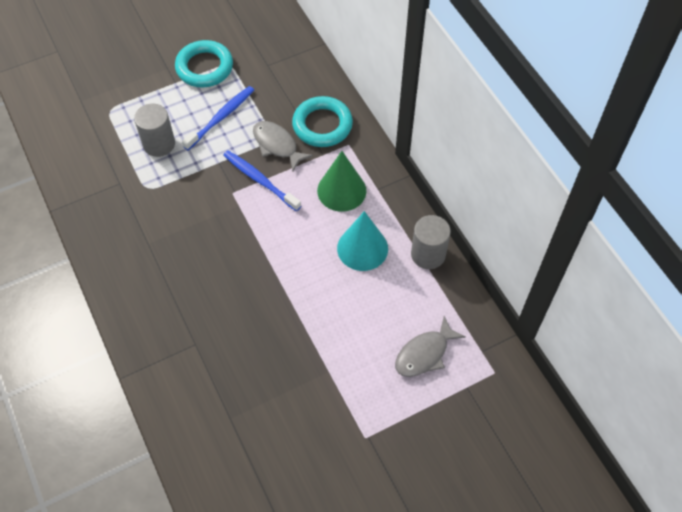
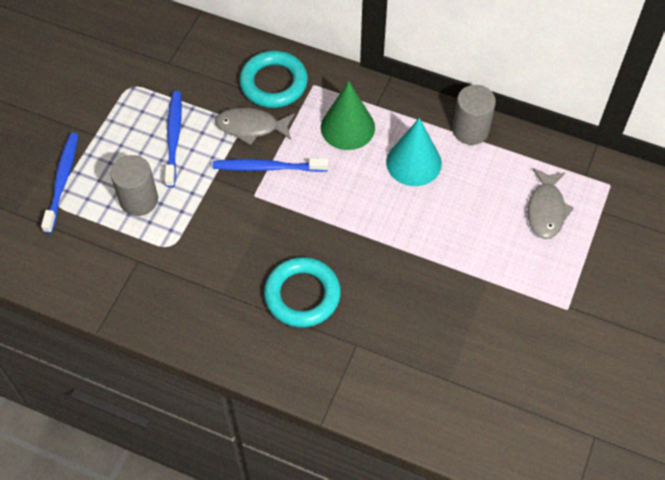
camera: 40 degrees left, 0 degrees up
turquoise ring [175,40,233,88] -> turquoise ring moved to [264,257,341,328]
none -> blue toothbrush [41,133,78,233]

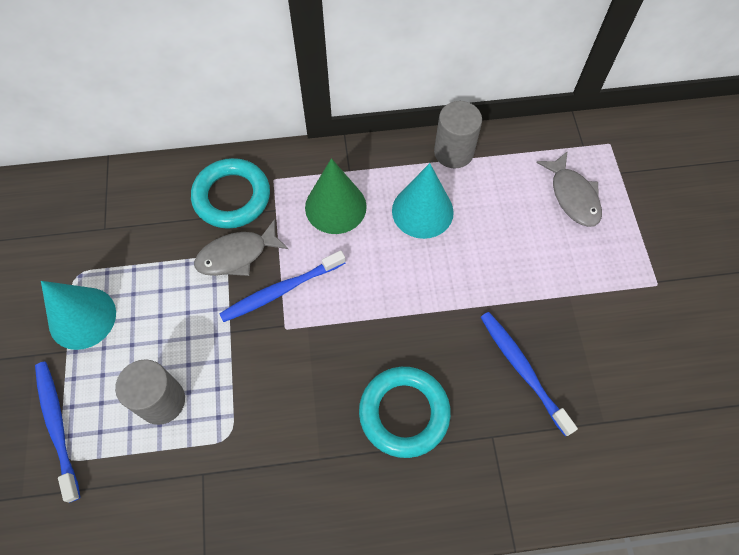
camera: 30 degrees left, 5 degrees up
blue toothbrush [165,91,182,187] -> blue toothbrush moved to [480,312,578,437]
none -> turquoise cone [41,281,116,350]

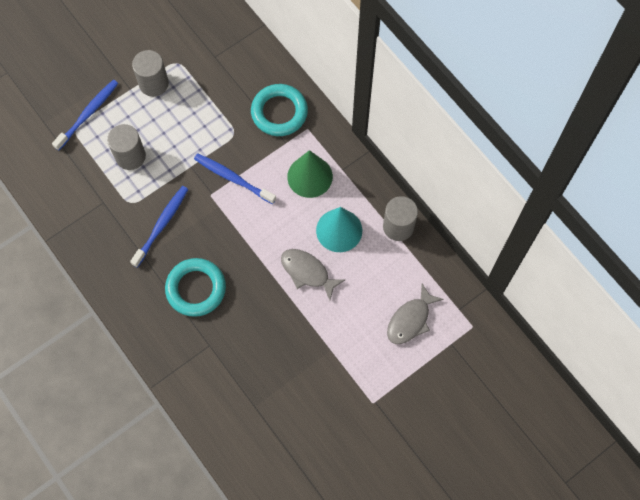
camera: 60 degrees right, 5 degrees up
turquoise cone [41,281,116,350] -> grey cylinder [132,50,169,97]
grey fish [194,219,288,276] -> grey fish moved to [281,249,345,301]
blue toothbrush [480,312,578,437] -> blue toothbrush moved to [130,186,188,268]

